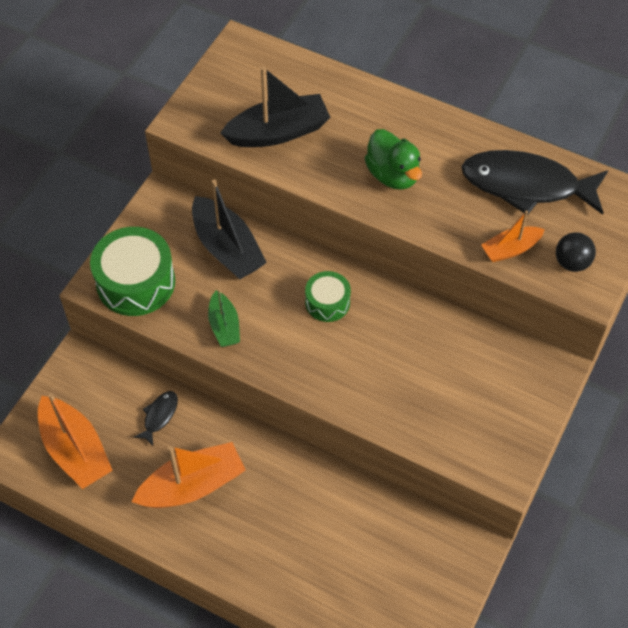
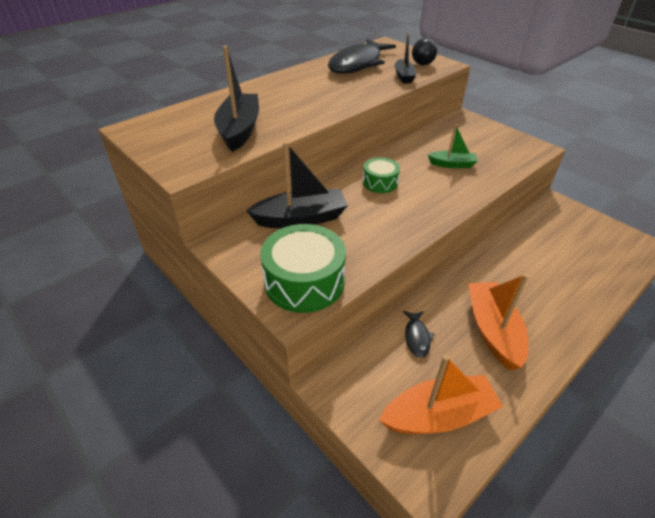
camera: 70 degrees left, 15 degrees down
black fish [133,391,178,446] -> black fish turned 135 degrees counterclockwise [403,311,434,358]
green boat [208,288,240,347] -> green boat moved to [428,124,478,168]
green duck [364,129,422,190] -> none
orange boat [481,211,545,262] -> black boat [395,33,416,84]

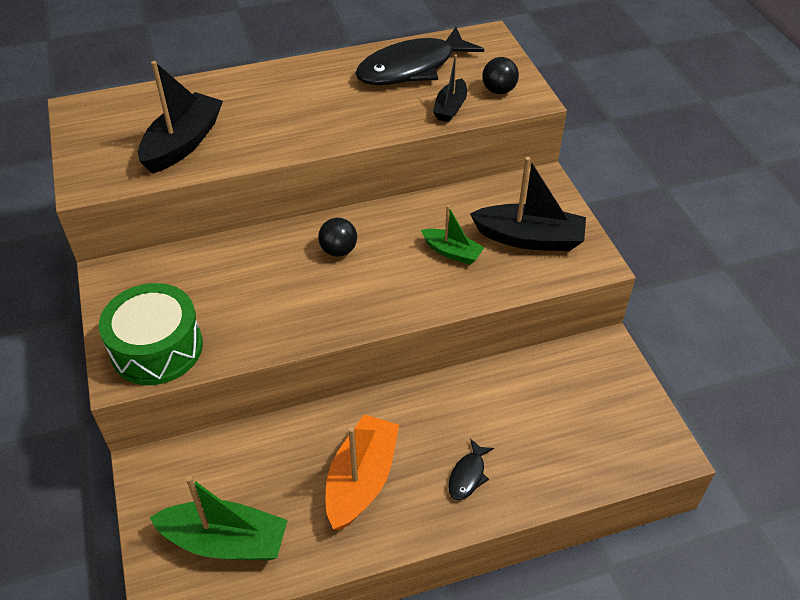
camera: 25 degrees right, 5 degrees up
black boat [246,142,348,228] -> black boat moved to [470,157,586,251]
green drum [363,157,400,193] -> black ball [318,218,357,257]
orange boat [379,355,503,434] -> green boat [149,476,288,561]
black fish [403,311,434,358] -> black fish moved to [448,439,494,500]

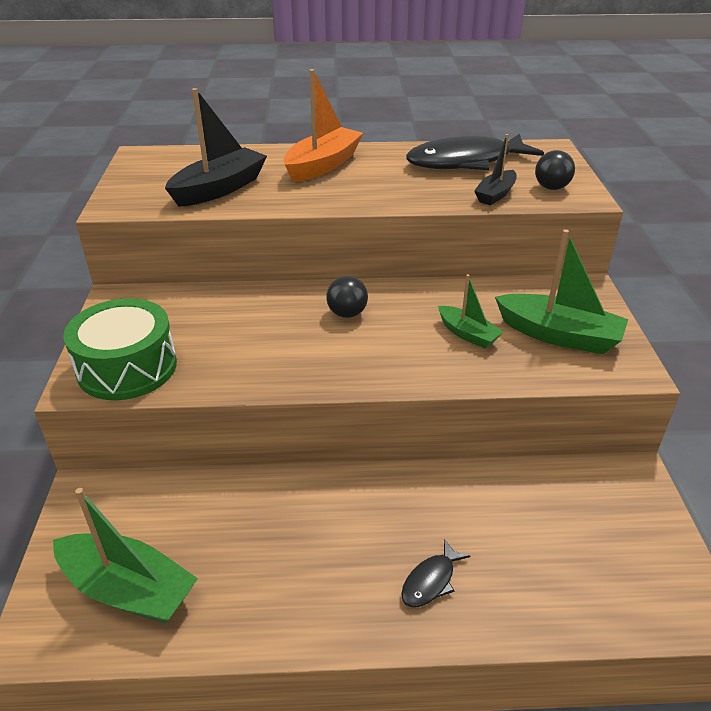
camera: 15 degrees right, 10 degrees down
orange boat [326,414,399,530] -> orange boat moved to [284,69,363,183]
black boat [470,157,586,251] -> green boat [495,229,628,354]

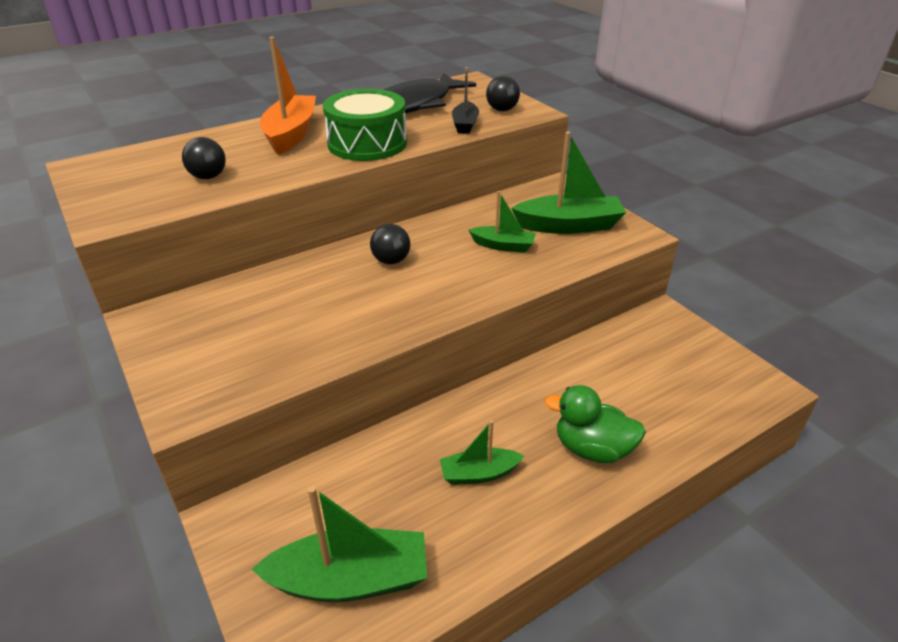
camera: 30 degrees left, 0 degrees up
green drum [63,298,177,400] -> green drum moved to [323,89,407,161]
black boat [165,88,267,207] -> black ball [182,137,226,179]
black fish [401,539,470,607] -> green duck [544,385,646,463]
none -> green boat [440,420,524,485]

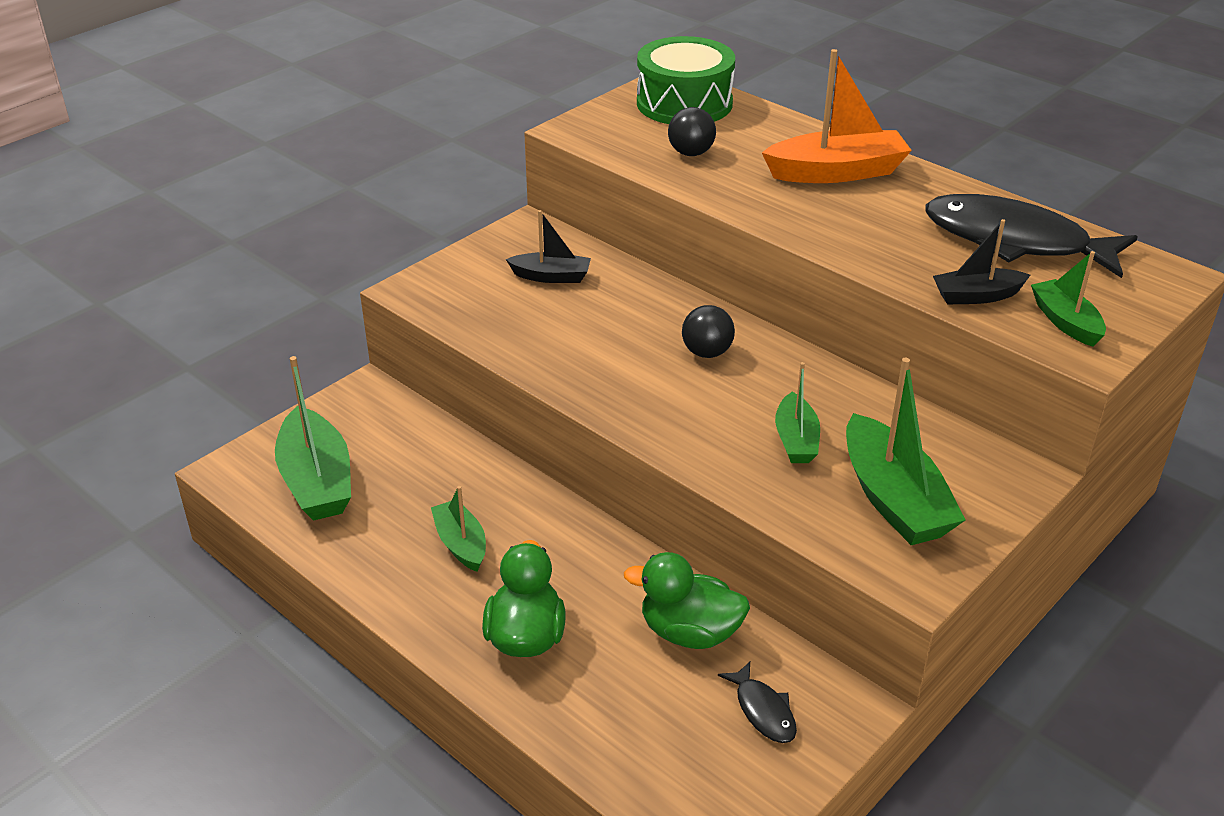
camera: 75 degrees right, 0 degrees up
green drum [323,89,407,161] -> green drum moved to [637,36,735,124]
black ball [486,76,520,111] -> green boat [1031,251,1106,347]
none -> black boat [506,210,591,283]
none -> green duck [624,552,750,649]
none -> black fish [718,662,797,743]

